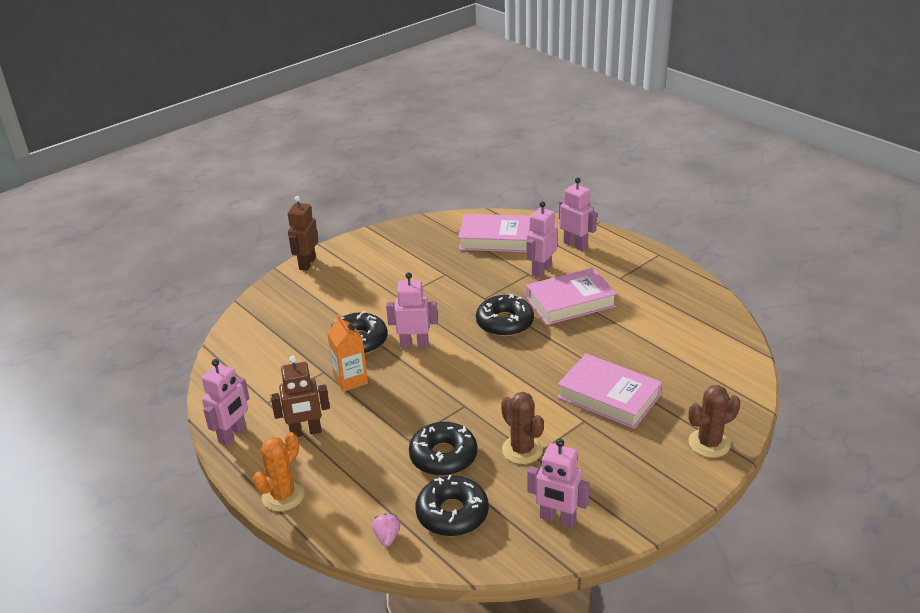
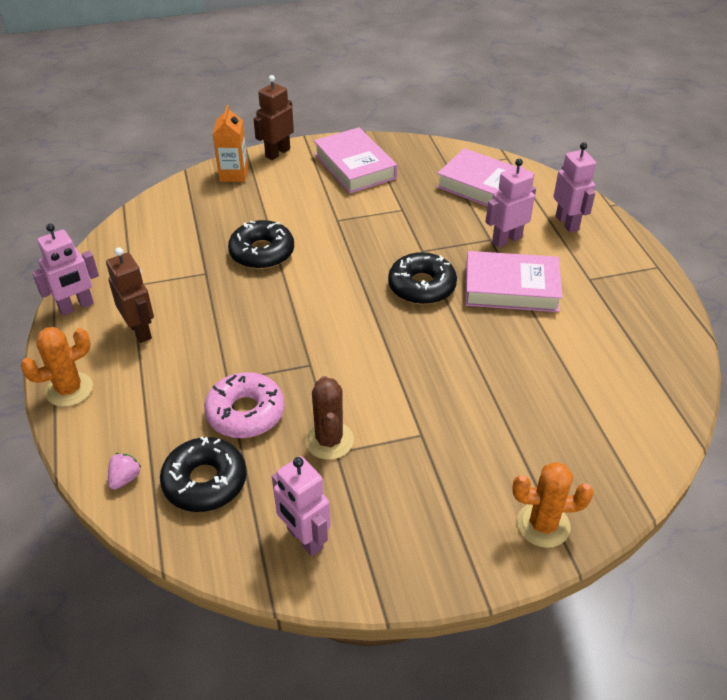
camera: 25 degrees right, 10 degrees up
brown robot [270,356,330,437] -> brown robot turned 135 degrees counterclockwise [106,247,154,343]
orange carton [327,314,368,392] -> orange carton moved to [213,105,248,182]
pink robot [386,272,438,348] -> none
black donut [409,422,477,476] -> pink donut [204,372,285,438]
pink book [557,353,662,429] -> pink book moved to [314,127,397,193]
brown cactus [689,385,740,458] -> orange cactus [512,462,594,548]

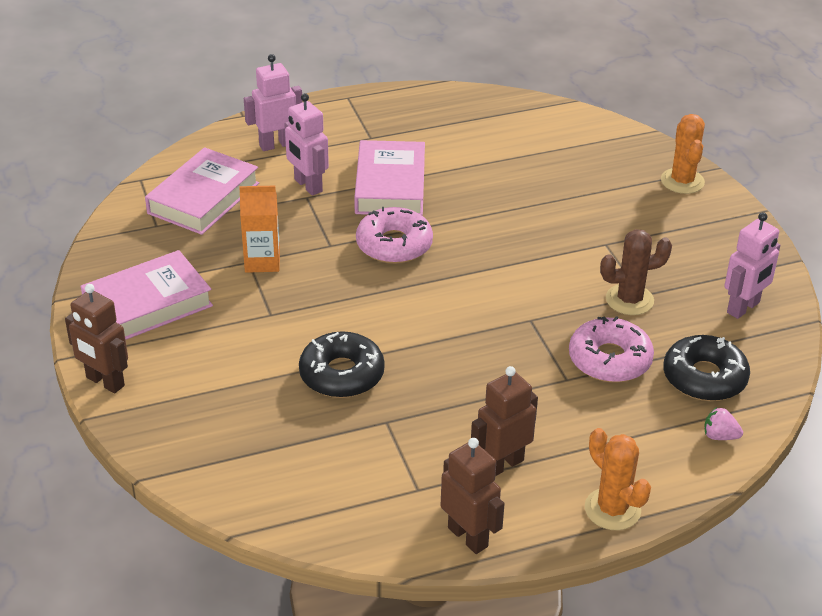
camera: 95 degrees left, 5 degrees down
pink robot [32,224,99,316] -> brown robot [441,438,505,554]
orange carton [213,105,248,182] -> orange carton moved to [239,186,280,273]
black donut [388,252,457,305] -> pink donut [356,207,433,264]

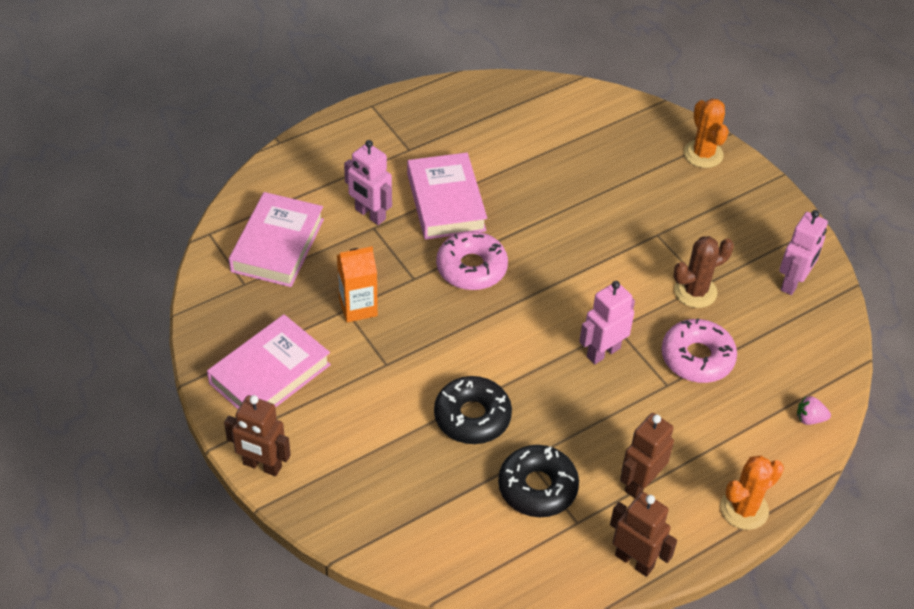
camera: 15 degrees left, 10 degrees up
pink robot [244,54,303,151] -> pink robot moved to [579,281,635,364]
orange cactus [585,428,651,530] -> orange cactus turned 75 degrees counterclockwise [720,455,784,530]
black donut [663,335,750,401] -> black donut moved to [498,445,579,517]

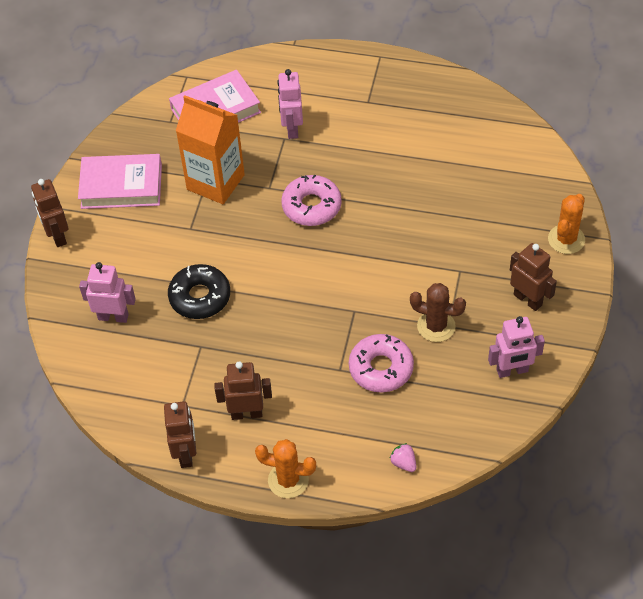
camera: 50 degrees right, 5 degrees up
orange carton [337,246,378,322] -> orange carton [176,95,245,204], size x1.67
pink book [407,153,487,240] -> none
black donut [498,445,579,517] -> none
pink robot [579,281,635,364] -> pink robot moved to [79,262,136,323]
none -> brown robot [510,243,557,311]

